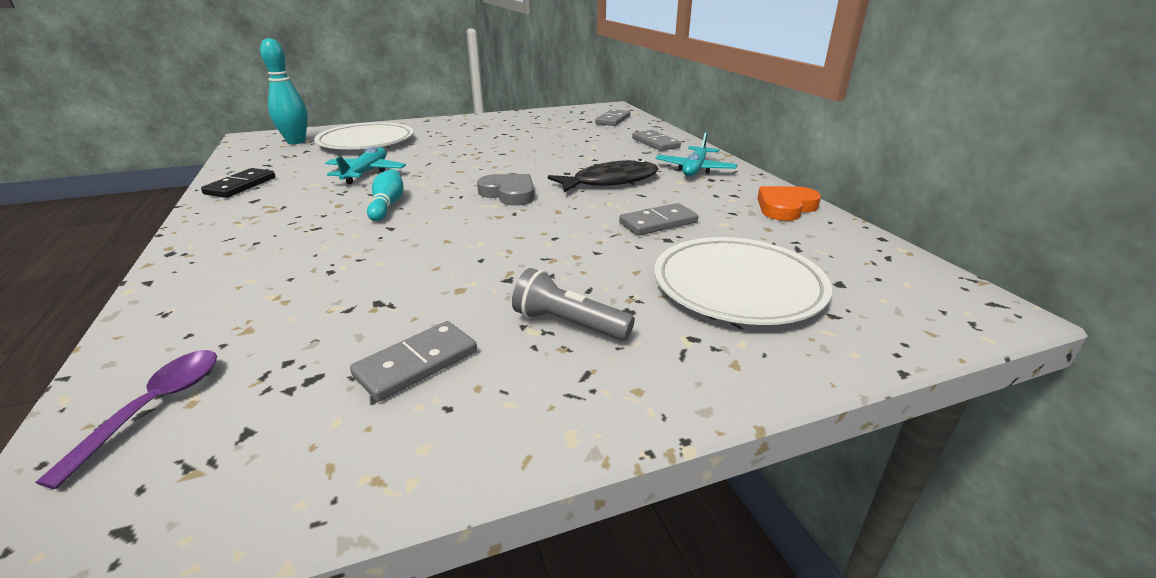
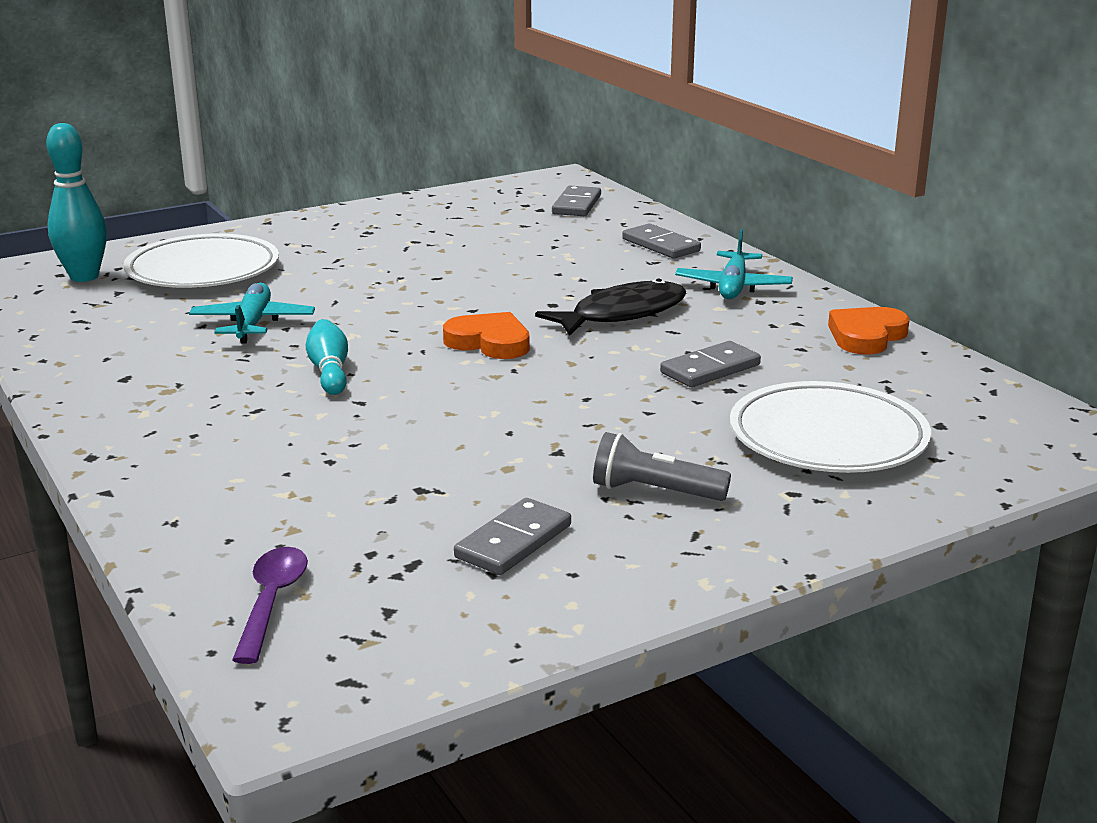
camera: 10 degrees left, 5 degrees down
black domino [201,168,276,198] -> none
grey heart [477,174,535,206] -> orange heart [443,312,530,359]

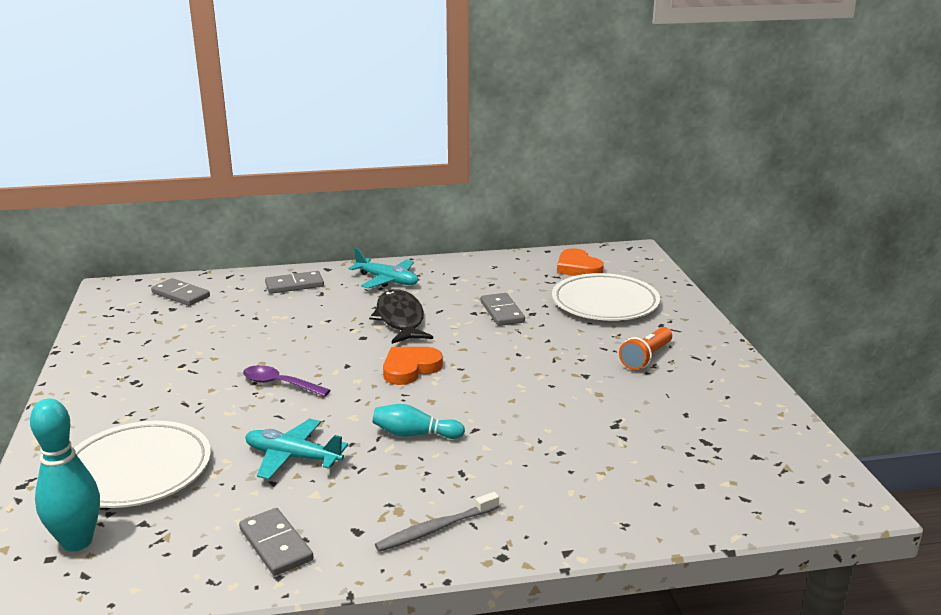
camera: 70 degrees left, 0 degrees up
purple spoon [232,547,308,664] -> purple spoon moved to [243,365,331,397]
grey domino [454,498,571,575] -> grey domino moved to [239,508,314,576]
grey flashlight [593,432,731,501] -> orange flashlight [619,327,672,370]
orange heart [828,307,909,355] -> orange heart moved to [557,248,604,276]
none -> grey toothbrush [375,492,499,552]

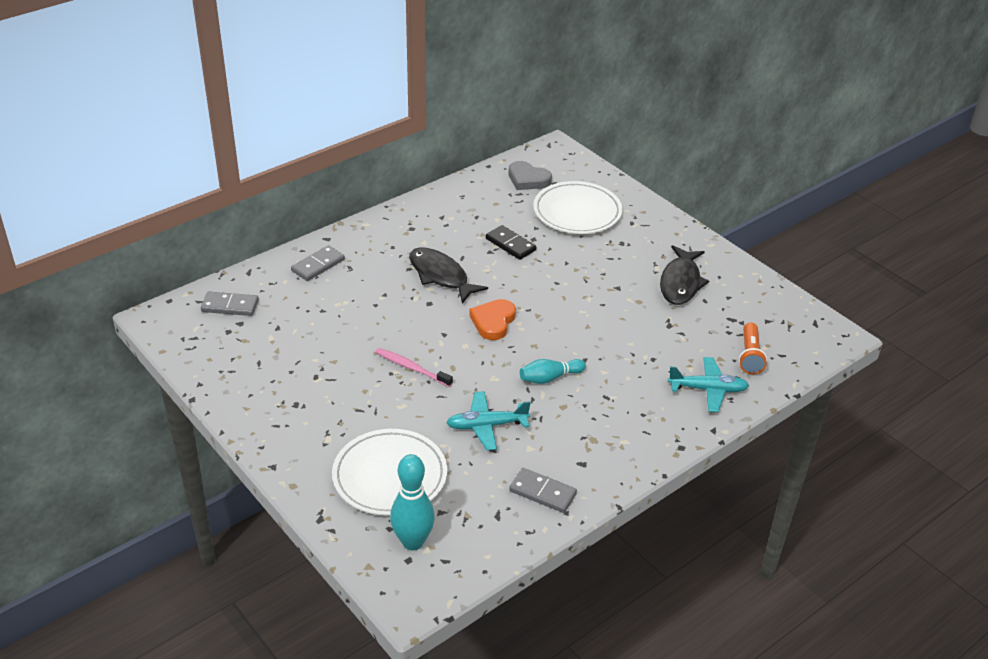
camera: 30 degrees left, 15 degrees up
purple spoon [243,365,331,397] -> pink toothbrush [376,348,453,387]
turquoise plane [348,248,418,289] -> turquoise plane moved to [668,357,749,412]
grey toothbrush [375,492,499,552] -> none
grey domino [481,293,525,326] -> black domino [486,225,536,260]
orange heart [557,248,604,276] -> grey heart [508,161,552,190]
orange flashlight [619,327,672,370] -> orange flashlight moved to [739,323,767,374]
none -> black fish [660,245,709,305]

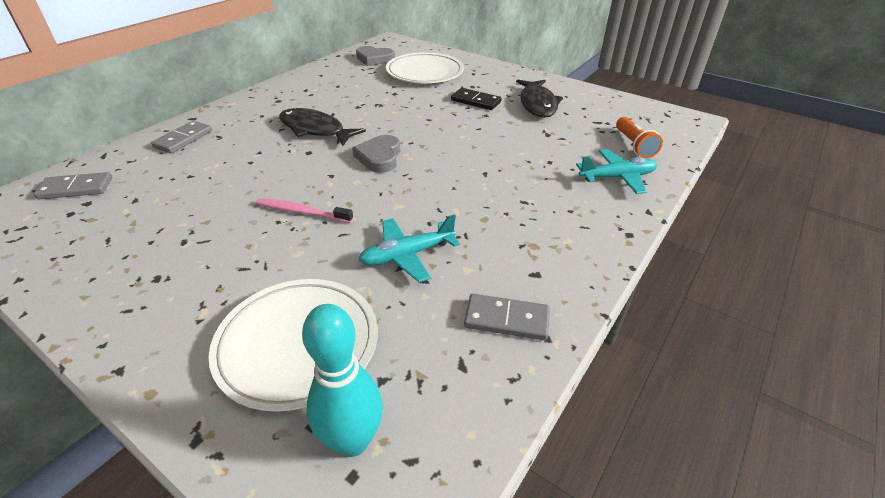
camera: 15 degrees left, 0 degrees up
orange heart [469,299,516,340] -> grey heart [352,135,400,173]
black domino [486,225,536,260] -> black domino moved to [451,88,502,110]
turquoise bowling pin [520,359,586,384] -> none

